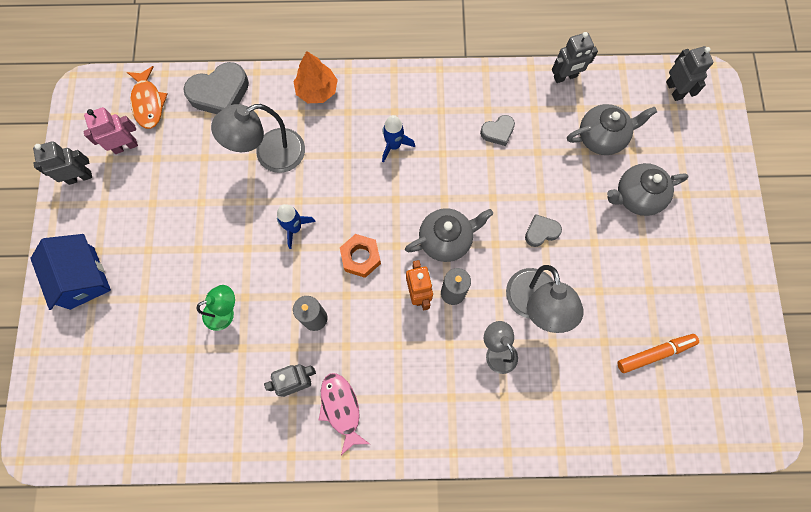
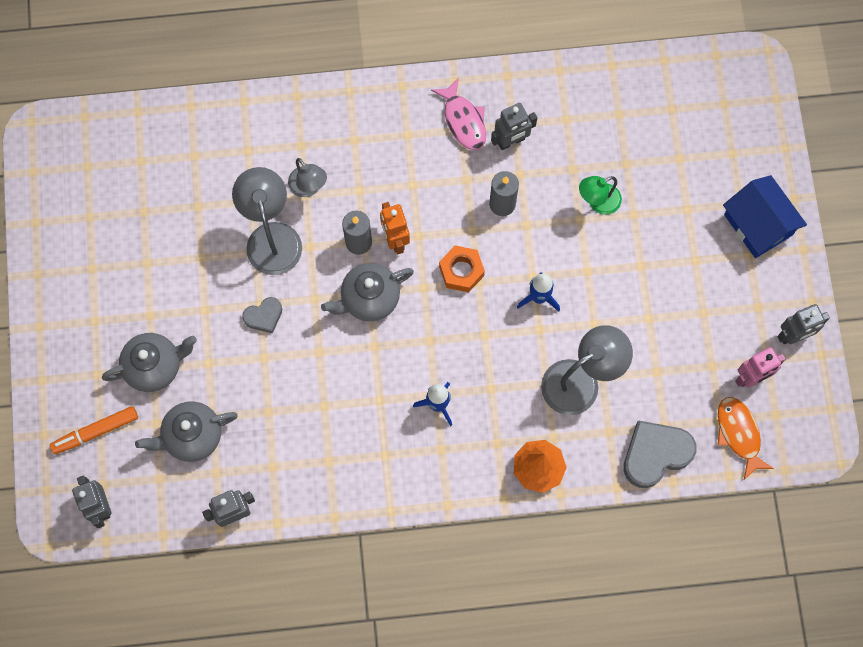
camera: 175 degrees right, 0 degrees up
grey heart [480,115,515,146] -> none
orange marker [617,334,699,373] -> orange marker moved to [50,406,138,454]

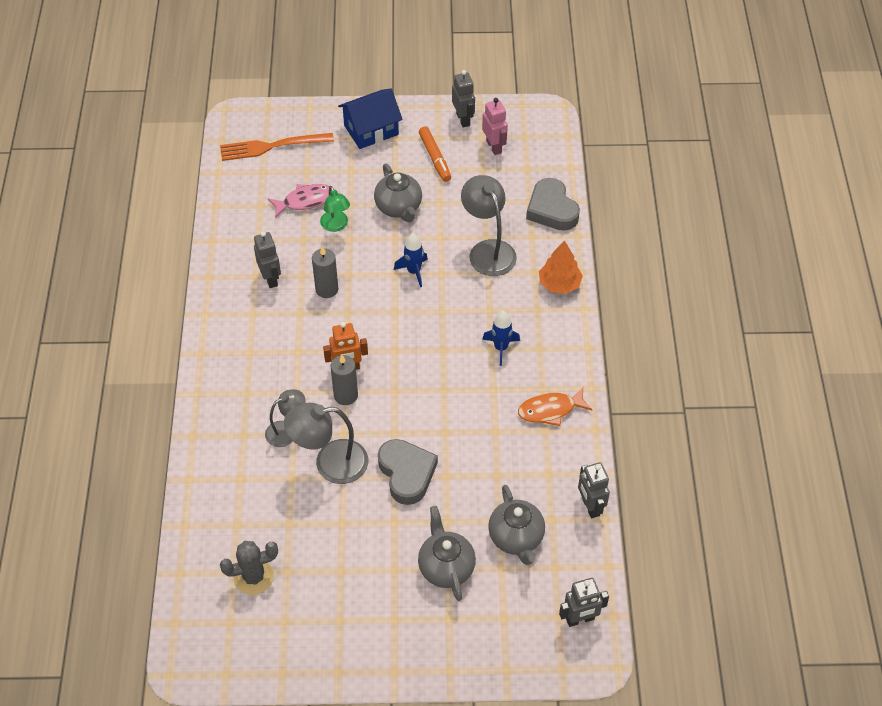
camera: 85 degrees left, 20 degrees down
orange marker [50,406,138,454] -> orange marker moved to [419,126,451,182]
grey heart [242,297,282,334] -> grey heart [378,439,438,505], size x1.81
grey teapot [321,263,414,321] -> grey teapot moved to [374,164,422,222]
pink fish [431,78,486,150] -> pink fish moved to [268,184,330,218]
orange nut [439,245,485,292] -> none
orange fish [718,397,774,479] -> orange fish moved to [518,387,593,426]
none -> orange fork [220,133,334,161]
none -> grey cactus [220,541,278,595]

